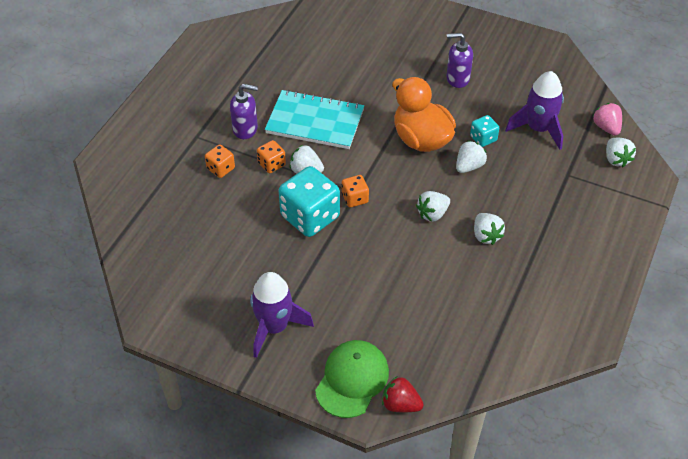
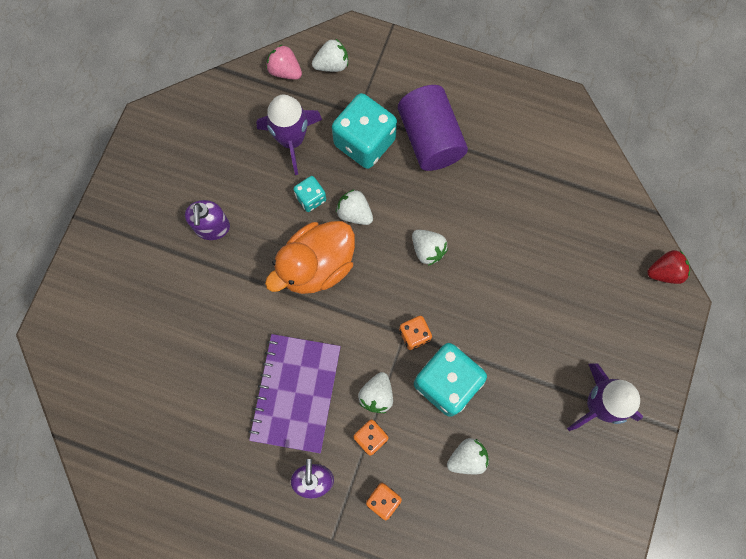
camera: 95 degrees left, 25 degrees up
turquoise notebook [265,90,364,149] -> purple notebook [248,334,341,454]
green cap [315,340,389,418] -> none
red strawberry [382,376,424,412] -> red strawberry turned 120 degrees counterclockwise [647,250,690,284]
white strawberry [474,213,505,245] -> white strawberry moved to [447,438,489,474]
pink strawberry [593,103,622,136] -> pink strawberry turned 60 degrees clockwise [266,44,302,80]
none -> turquoise dice [332,93,397,169]
none -> purple cylinder [398,85,468,171]

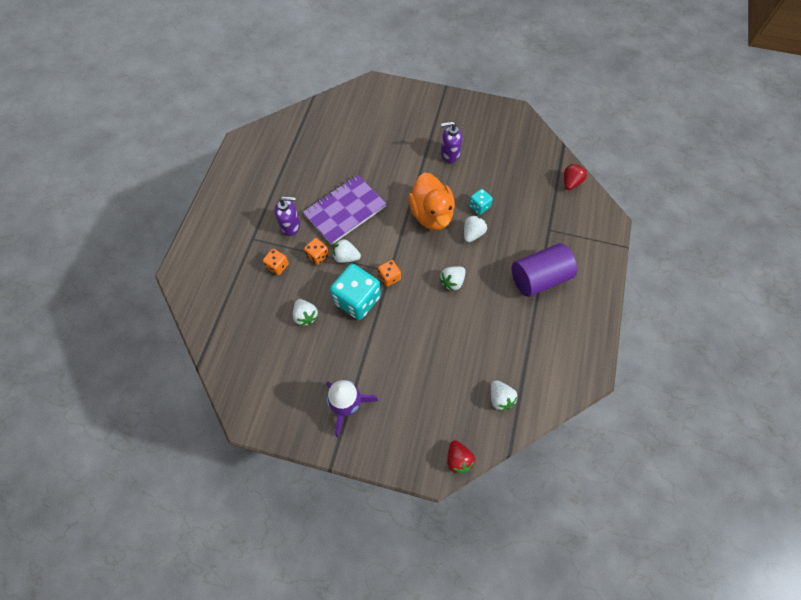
camera: 85 degrees right, 10 degrees down
purple notebook [248,334,341,454] -> purple notebook turned 45 degrees counterclockwise [303,175,386,245]
purple rocket [256,95,322,175] -> none
orange duck [265,221,355,294] -> orange duck turned 150 degrees counterclockwise [408,172,455,230]
pink strawberry [266,44,302,80] -> red strawberry [564,164,587,190]
white strawberry [312,38,348,72] -> white strawberry moved to [491,380,518,411]
turquoise dice [332,93,397,169] -> none

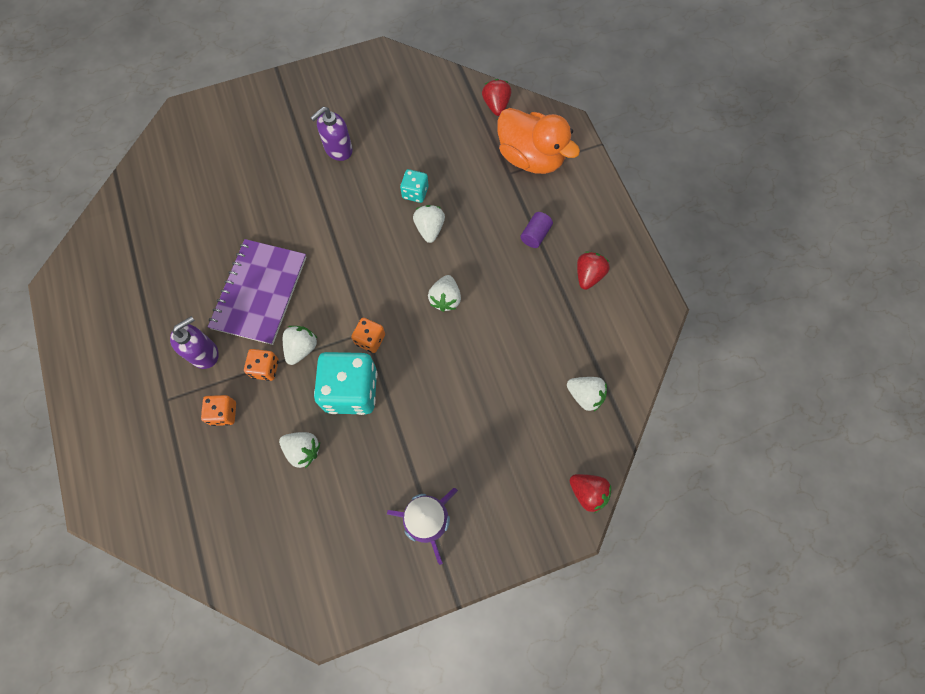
camera: 35 degrees left, 5 degrees up
white strawberry [333,239,361,263] -> white strawberry turned 135 degrees clockwise [283,326,317,365]
orange duck [408,172,455,230] -> orange duck moved to [498,108,580,174]
purple cylinder [512,243,577,297] -> purple cylinder [521,212,553,248], size x0.44
none -> red strawberry [577,251,610,290]

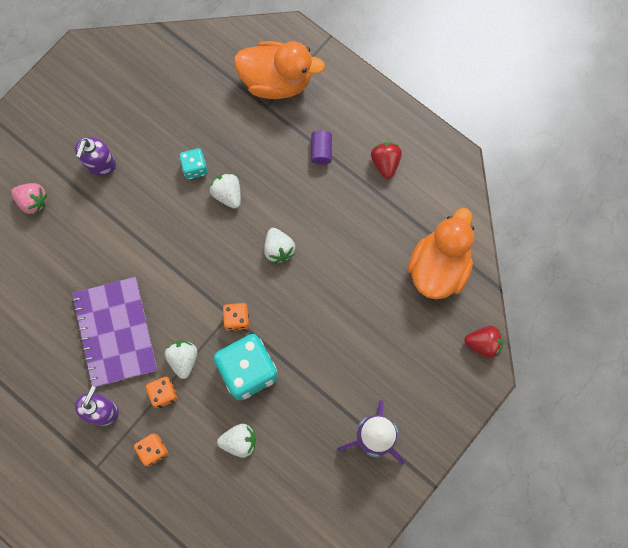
camera: 30 degrees left, 5 degrees up
red strawberry [482,79,511,116] -> none
white strawberry [567,377,607,412] -> orange duck [408,208,474,300]
none -> pink strawberry [11,183,47,214]

